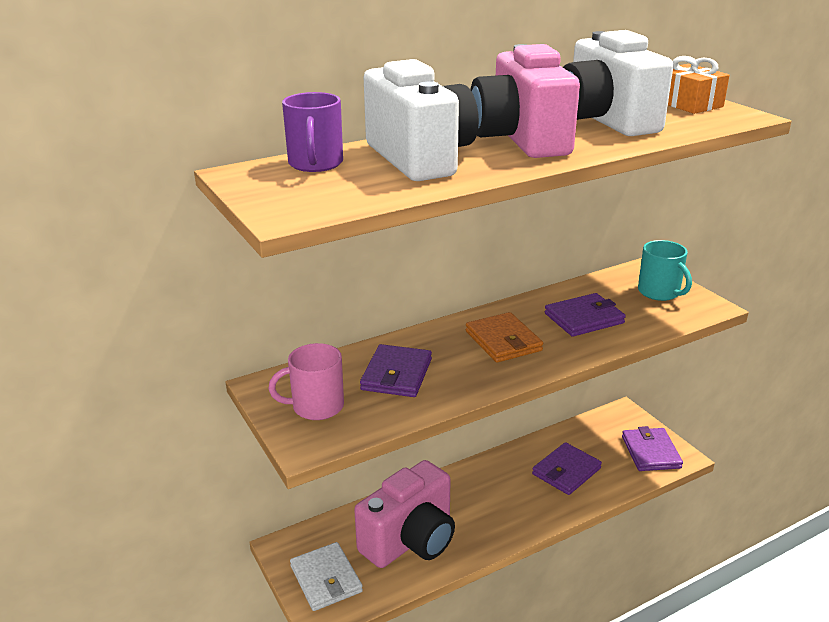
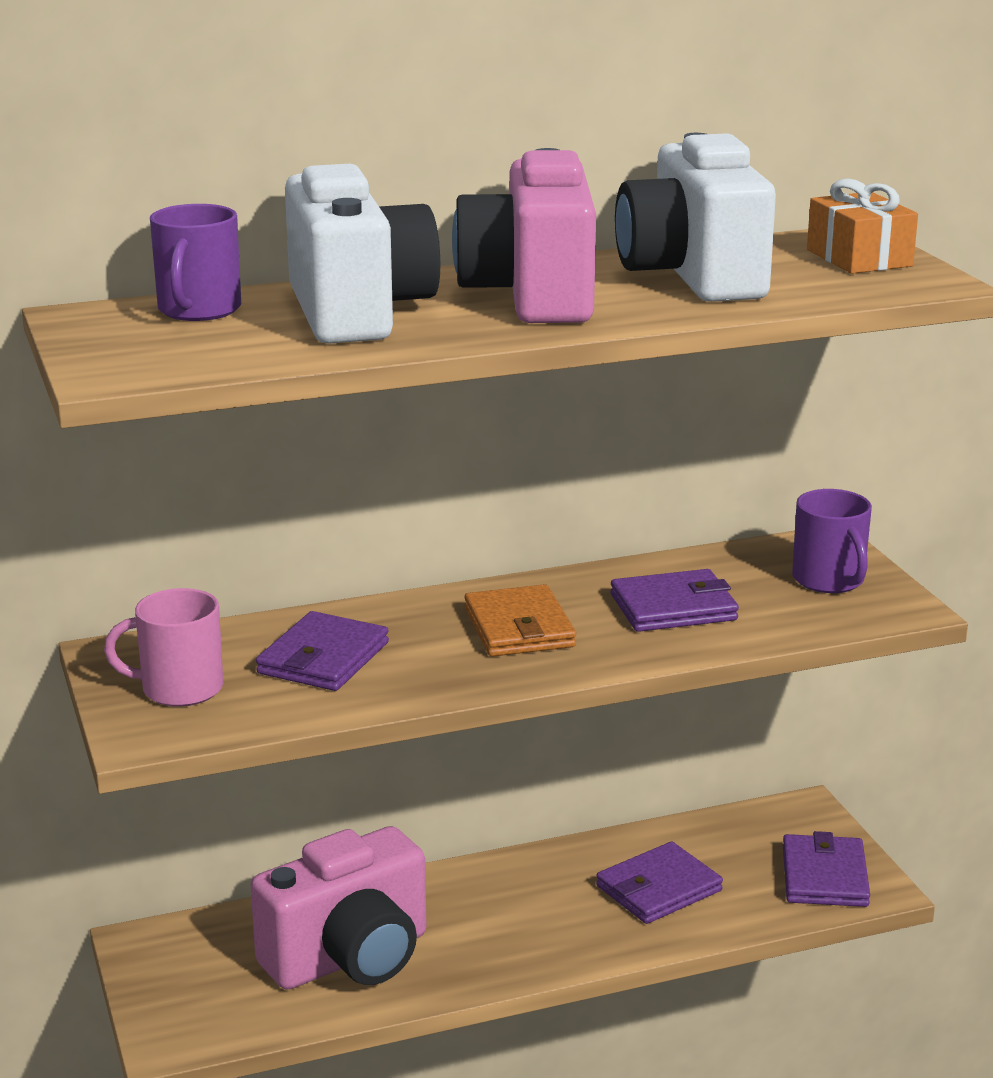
camera: 10 degrees right, 5 degrees down
white wallet [290,542,363,611] -> none
turquoise mug [638,240,692,301] -> purple mug [792,489,872,593]

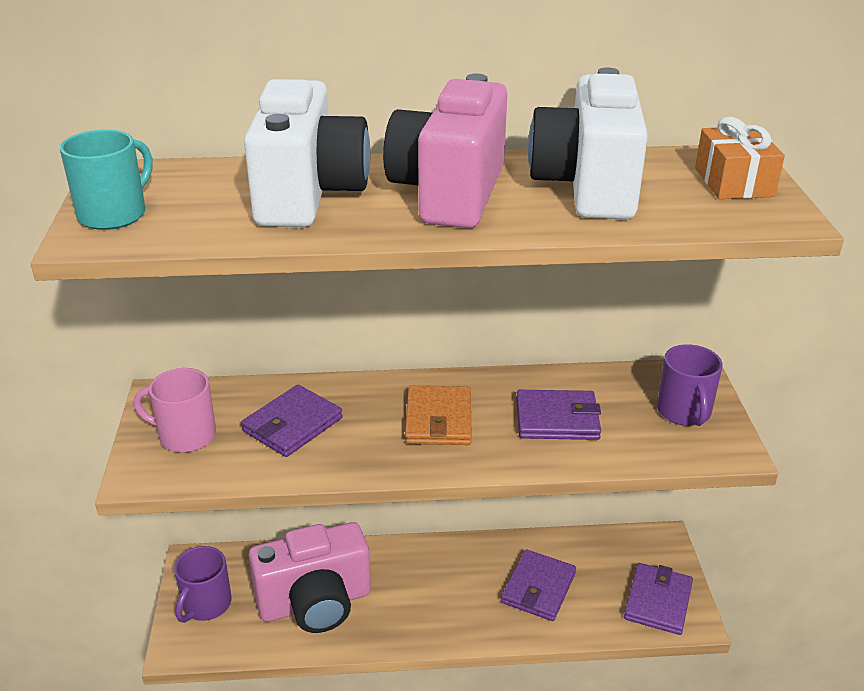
camera: 15 degrees right, 10 degrees up
purple mug [150,204,241,321] -> purple mug moved to [174,546,231,623]
purple wallet [596,842,723,924] -> purple wallet turned 45 degrees counterclockwise [501,549,576,621]
none -> turquoise mug [60,129,153,230]

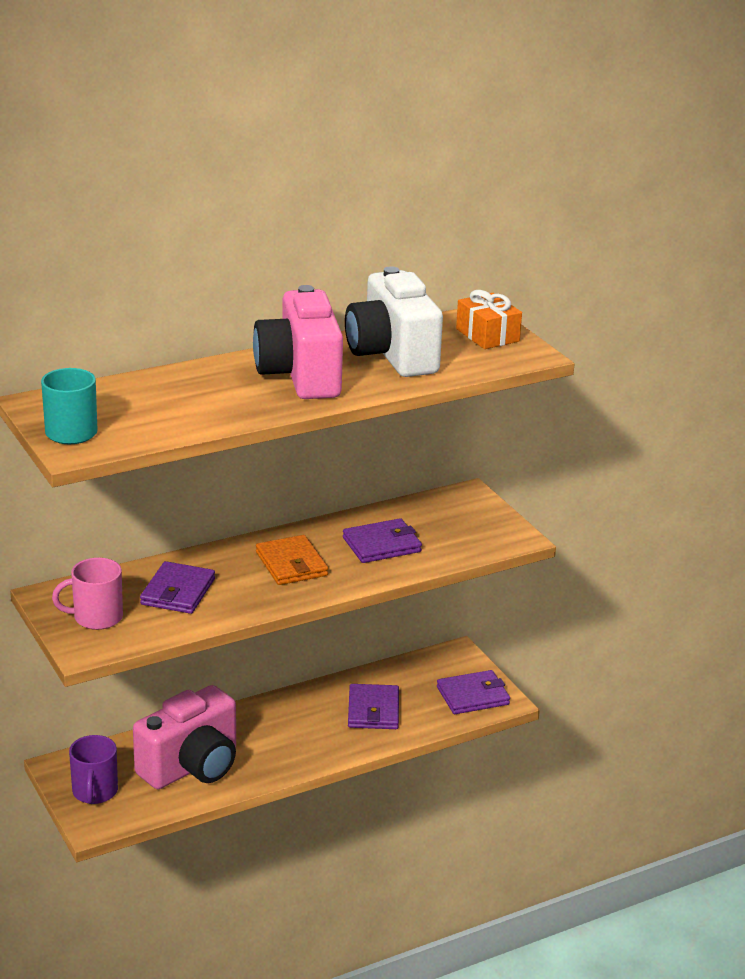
camera: 25 degrees left, 5 degrees down
white camera [244,79,370,227] -> none
purple wallet [624,563,693,635] -> purple wallet turned 75 degrees clockwise [437,670,510,714]
purple mug [657,344,722,426] -> none

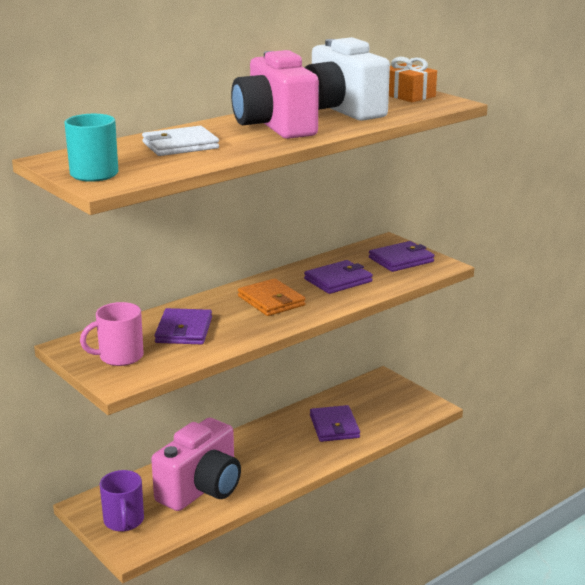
camera: 10 degrees left, 5 degrees down
purple wallet [437,670,510,714] -> purple wallet moved to [369,241,434,272]
none -> white wallet [142,126,219,156]

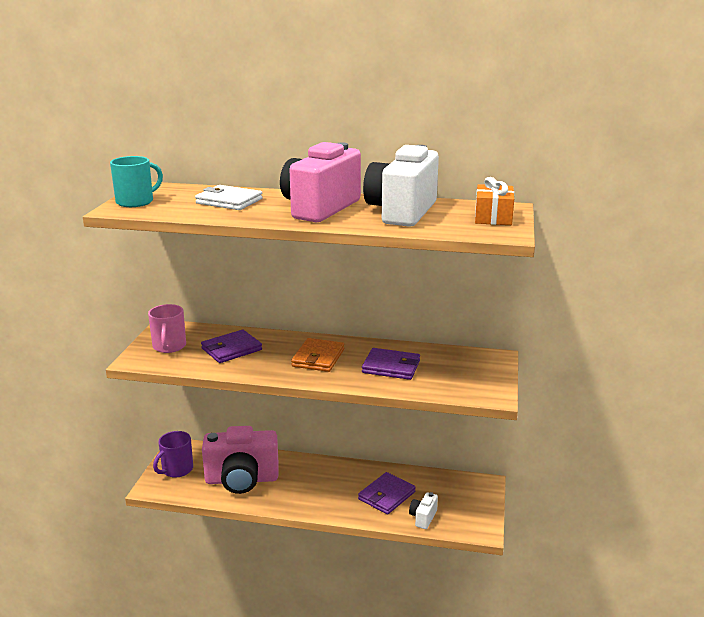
camera: 50 degrees right, 0 degrees up
pink mug [80,302,144,366] -> pink mug turned 120 degrees counterclockwise [148,304,186,353]
purple wallet [369,241,434,272] -> none
none -> white camera [409,492,438,529]

